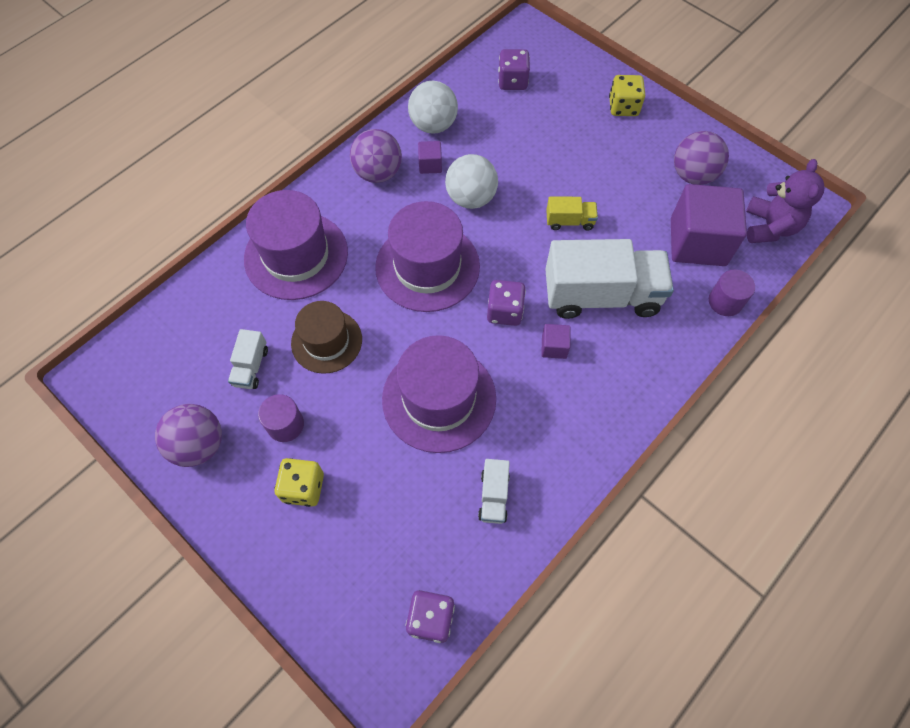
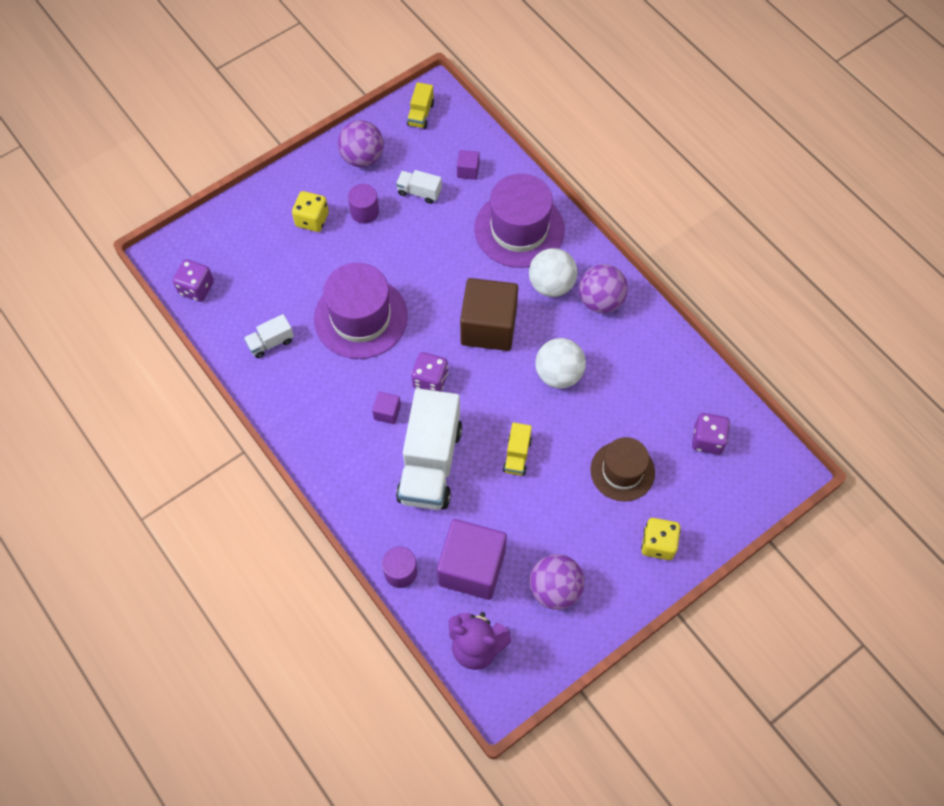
camera: 100 degrees right, 0 degrees up
brown hat [291,301,362,374] -> brown hat moved to [590,437,655,502]
purple hat [375,201,480,312] -> brown cube [460,278,518,351]
white ball [408,81,458,134] -> white ball moved to [529,248,577,297]
purple cube [418,141,442,174] -> purple cube moved to [457,150,479,180]
white truck [478,459,510,524] -> white truck turned 45 degrees counterclockwise [244,314,294,358]
none -> yellow truck [407,82,434,129]

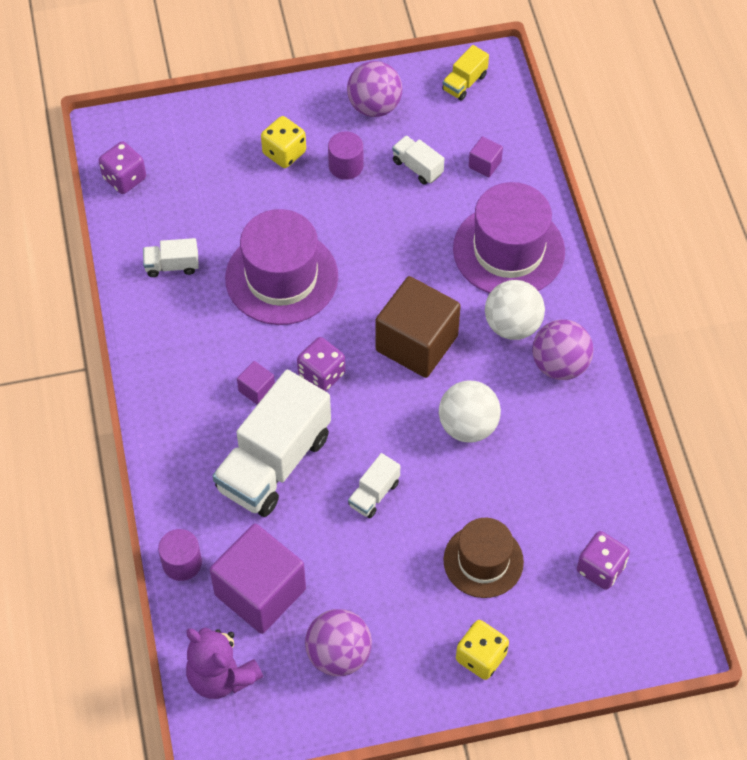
camera: 25 degrees right, 5 degrees down
yellow truck [503,422,532,476] -> white truck [348,453,400,518]

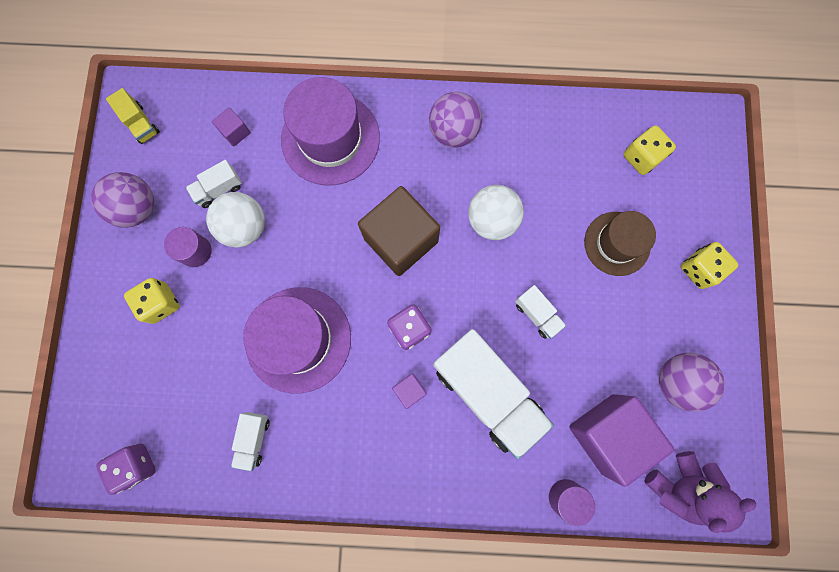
camera: 75 degrees left, 20 degrees up
white ball [485,280,545,340] -> white ball moved to [206,192,265,248]
purple dice [577,531,630,590] -> yellow dice [624,126,676,175]

